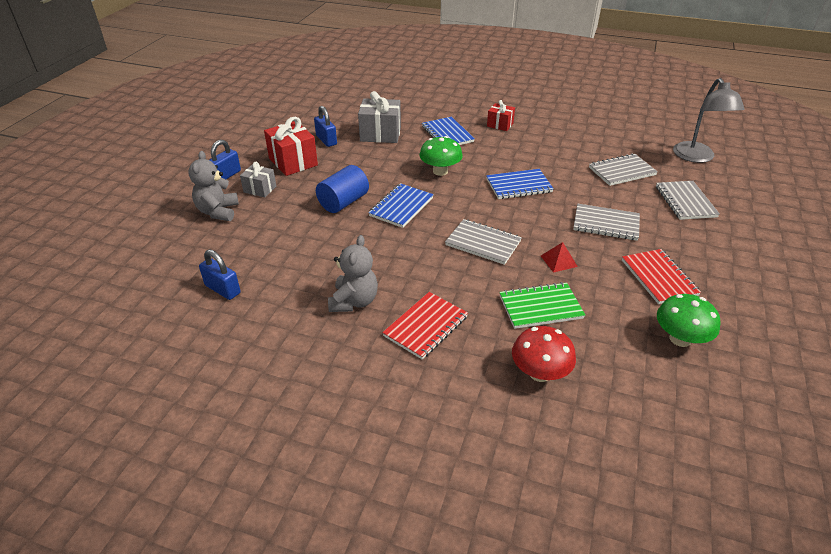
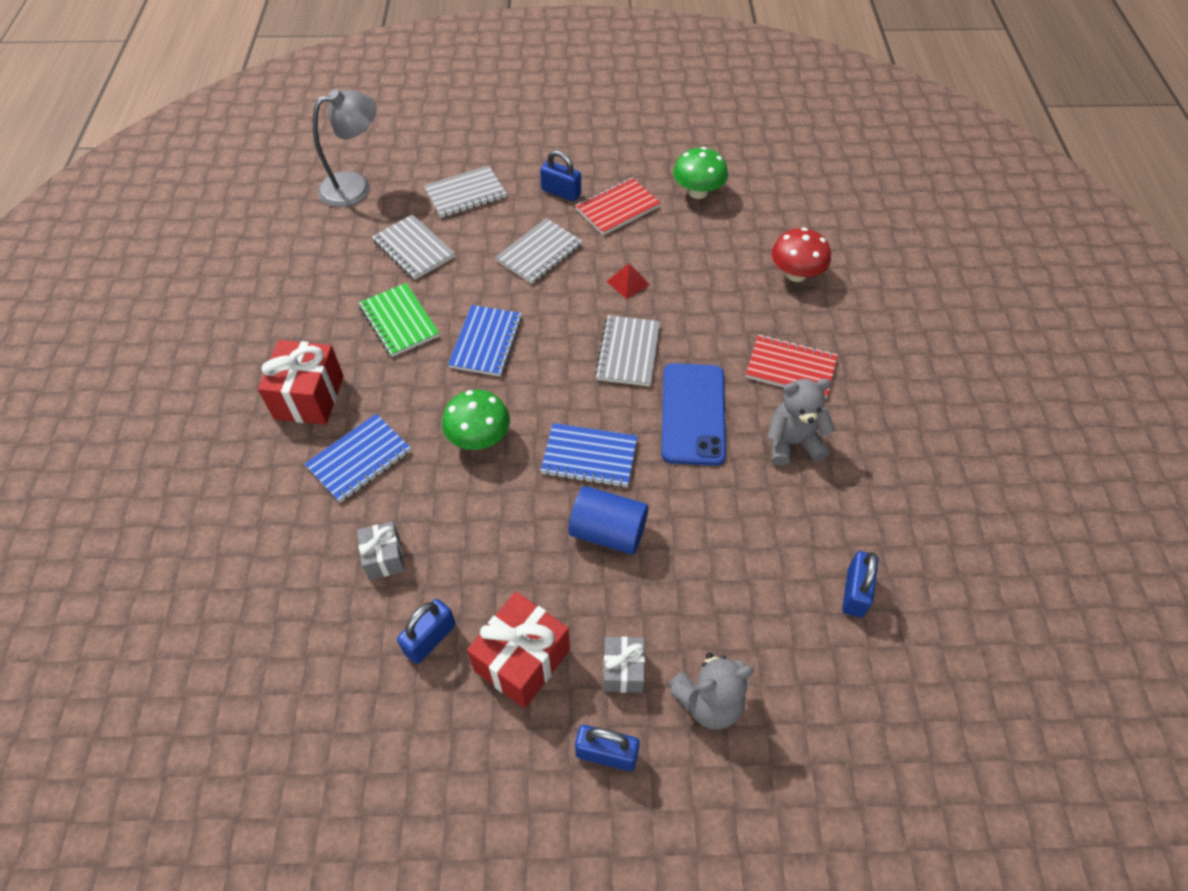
camera: 110 degrees left, 15 degrees up
grey gift [358,91,401,143] -> grey gift [357,522,405,580], size x0.59
blue notebook [486,169,554,199] -> blue notebook turned 45 degrees clockwise [448,305,522,377]
red gift [487,100,515,131] -> red gift [258,340,344,425], size x1.70
green notebook [499,282,585,329] -> green notebook moved to [359,283,439,357]
grey notebook [573,204,640,241] -> grey notebook turned 45 degrees clockwise [496,218,582,284]
none -> blue padlock [540,150,581,201]
none -> blue phone [662,363,726,466]

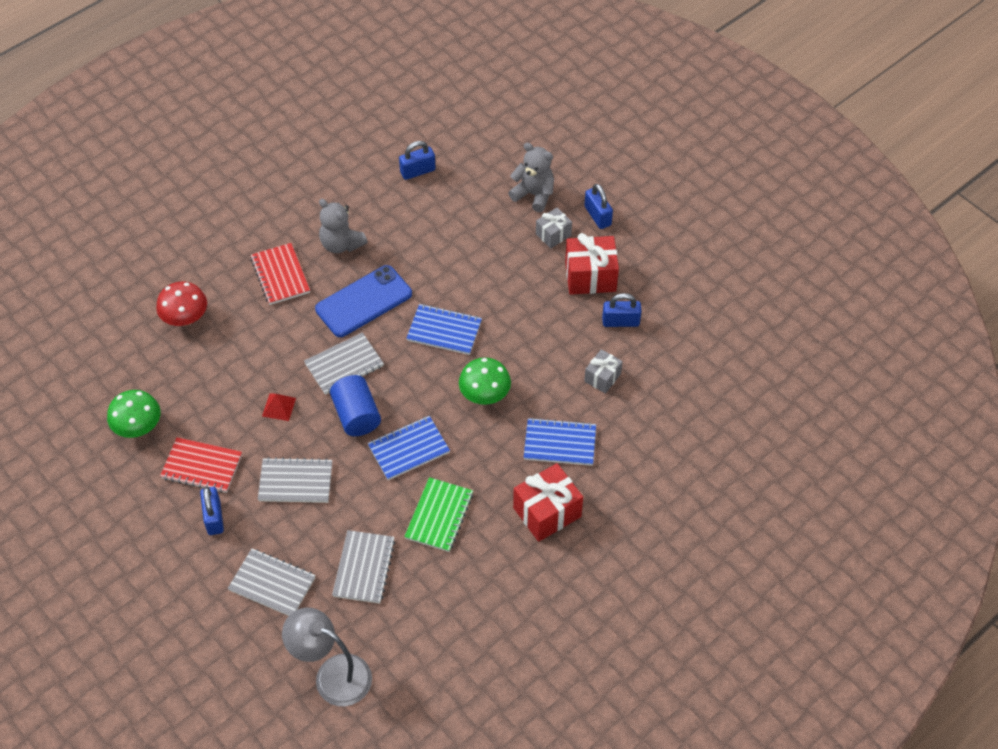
camera: 130 degrees left, 0 degrees up
blue notebook [540,423,638,488] -> blue notebook turned 45 degrees counterclockwise [406,304,482,355]
blue cylinder [568,486,648,555] -> blue cylinder moved to [330,375,381,436]

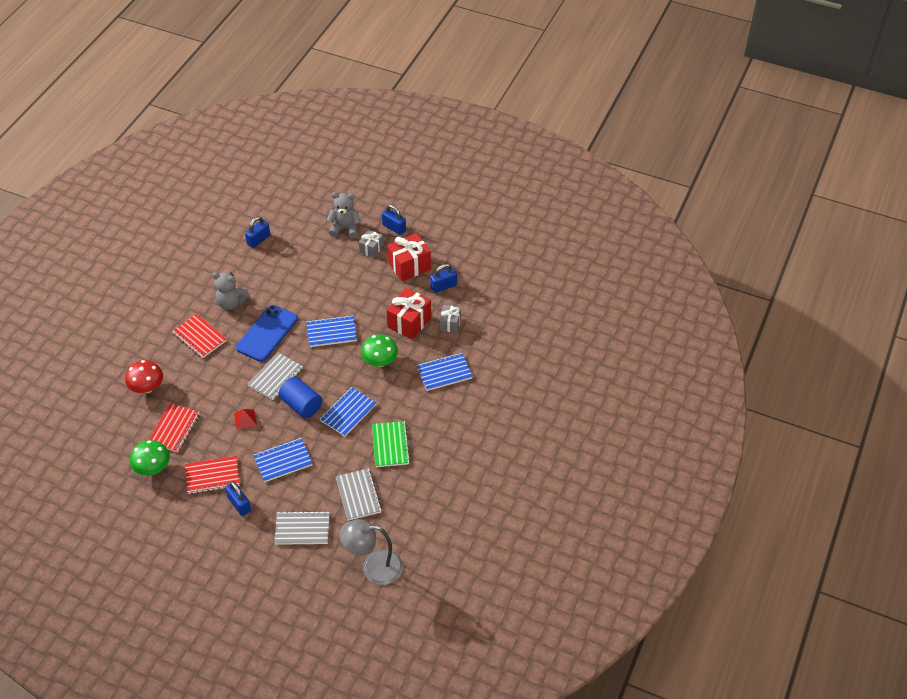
camera: 25 degrees left, 5 degrees down
grey notebook [258,457,332,503] -> blue notebook [253,438,313,482]
red gift [513,463,583,542] -> red gift moved to [386,288,431,340]
none -> red notebook [149,403,200,452]

